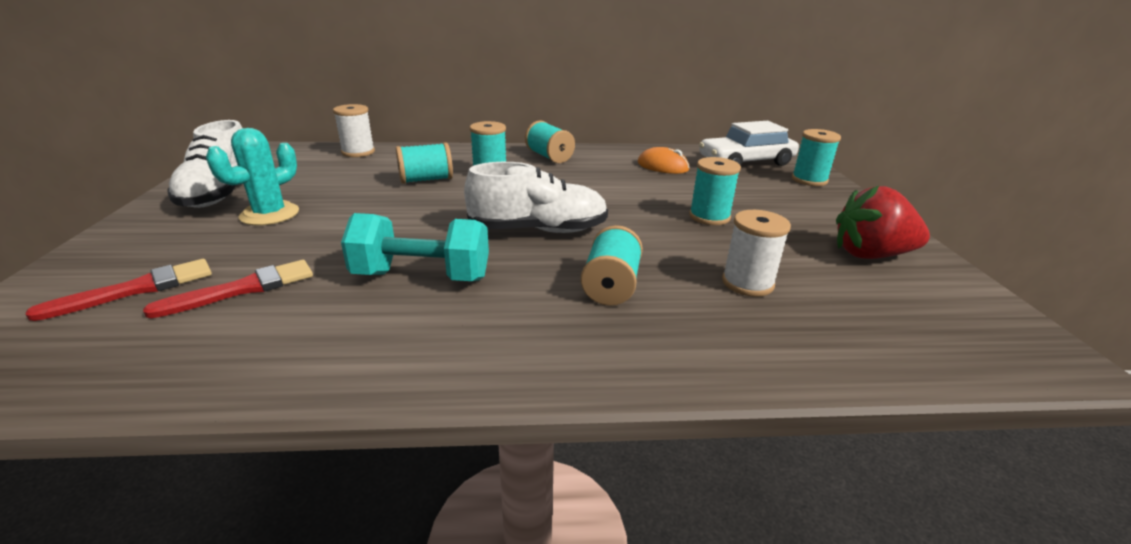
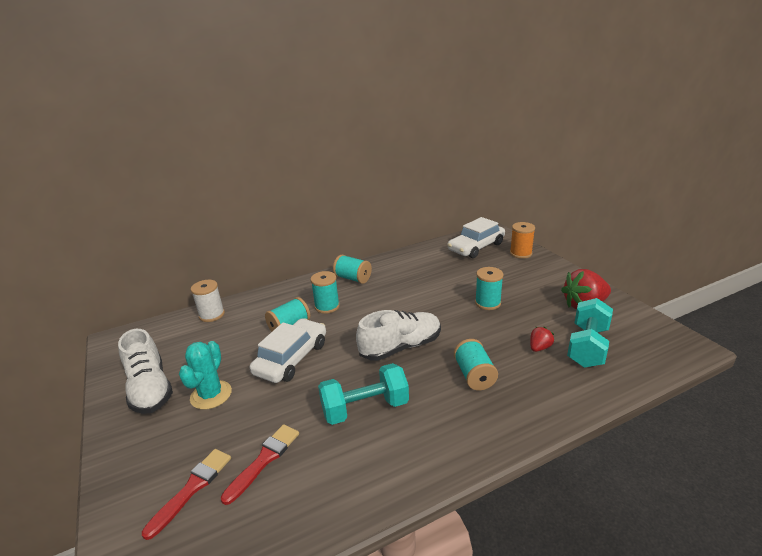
camera: 20 degrees left, 0 degrees up
orange mouse [638,147,689,174] -> none
white spool [722,210,791,297] -> red strawberry [530,327,554,352]
turquoise spool [792,129,841,186] -> orange spool [510,222,535,259]
none -> white car [250,318,326,383]
none -> turquoise dumbbell [567,298,613,368]

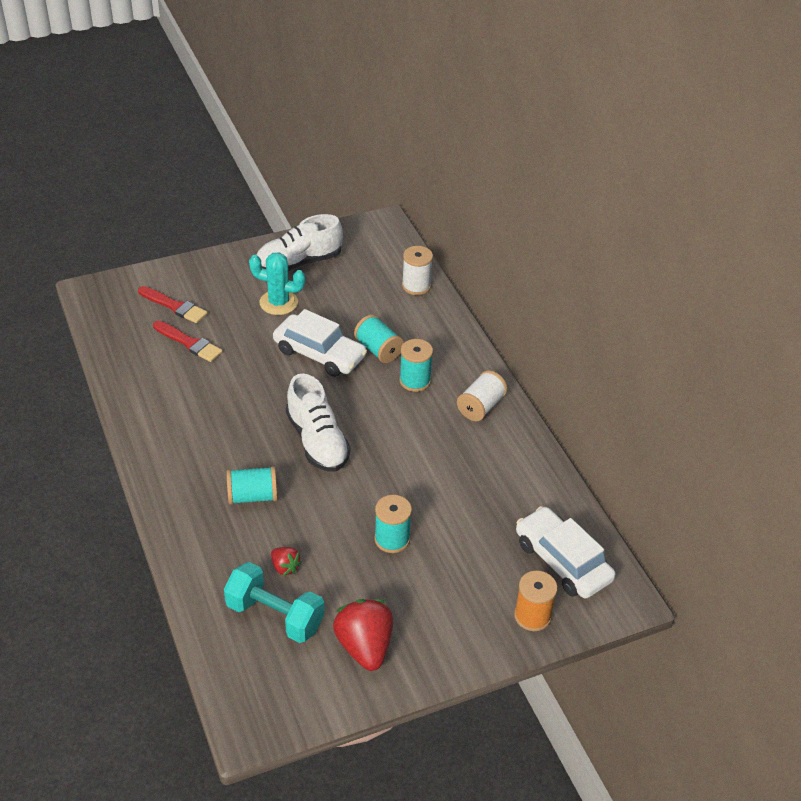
camera: 90 degrees right, 15 degrees up
turquoise dumbbell [318,363,409,425] -> none
turquoise spool [333,255,372,284] -> white spool [457,370,508,421]

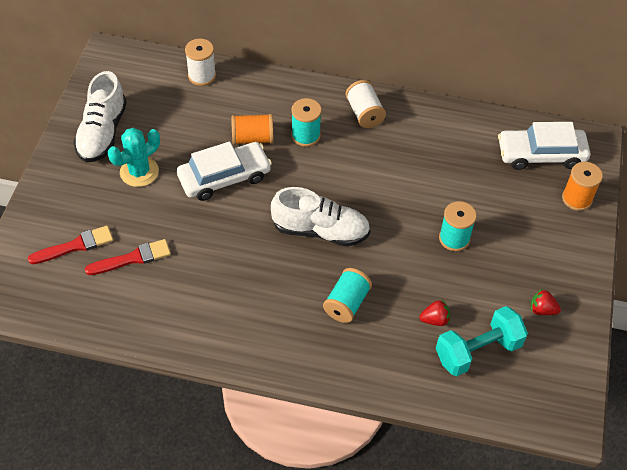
camera: 55 degrees left, 10 degrees up
red strawberry [333,599,393,671] -> red strawberry [531,289,561,315], size x0.50
turquoise spool [354,315,404,363] -> orange spool [231,114,274,145]

